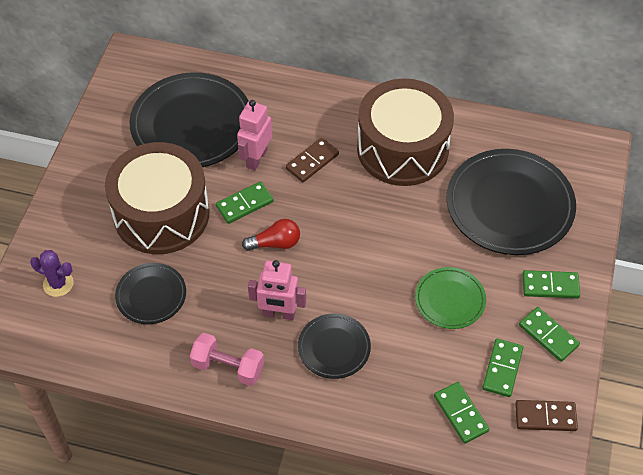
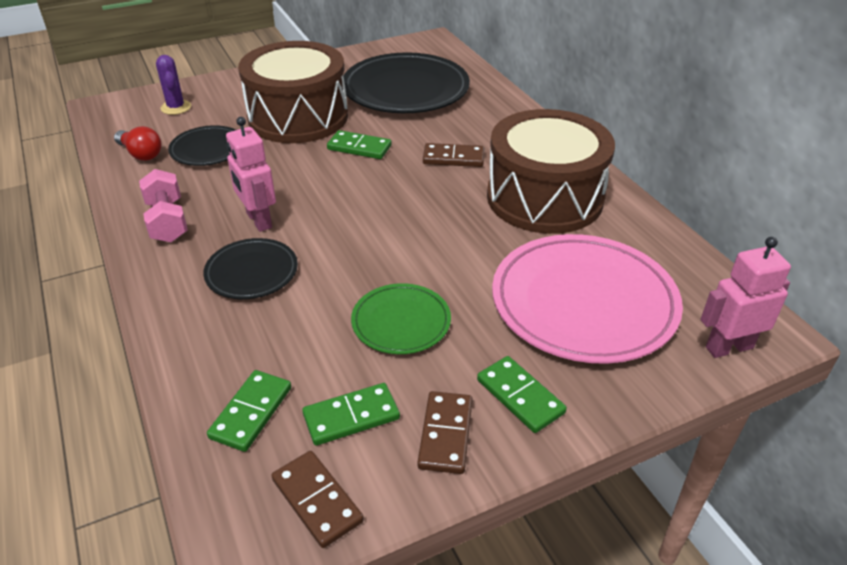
camera: 50 degrees right, 15 degrees down
pink robot [237,100,272,170] -> pink robot moved to [701,237,791,358]
red light bulb [242,219,300,251] -> red light bulb moved to [114,126,161,161]
black plate [446,149,576,255] -> pink plate [492,234,683,364]
green domino [519,307,580,362] -> brown domino [417,391,473,474]

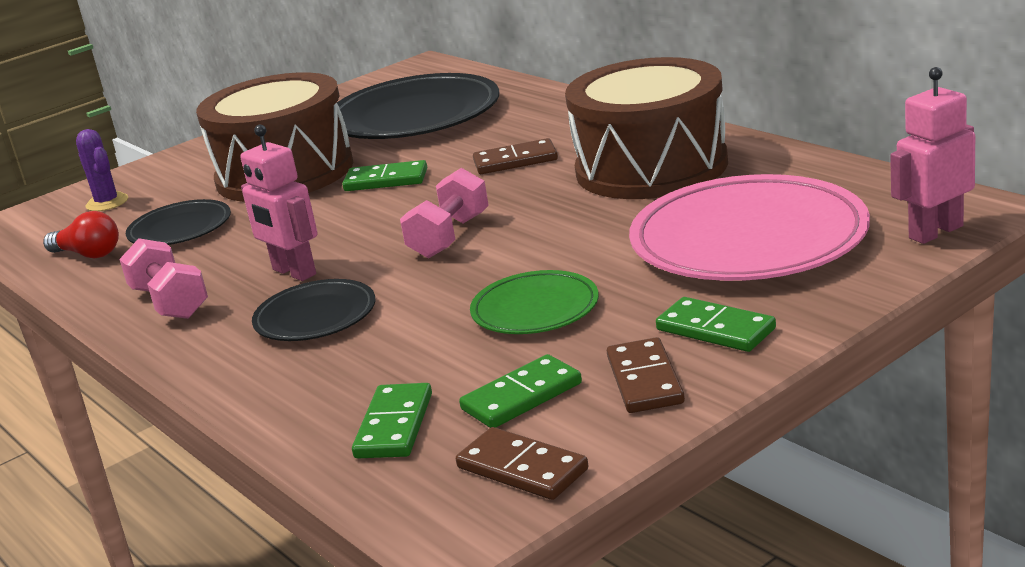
camera: 10 degrees left, 15 degrees down
none -> pink dumbbell [400,168,489,258]

